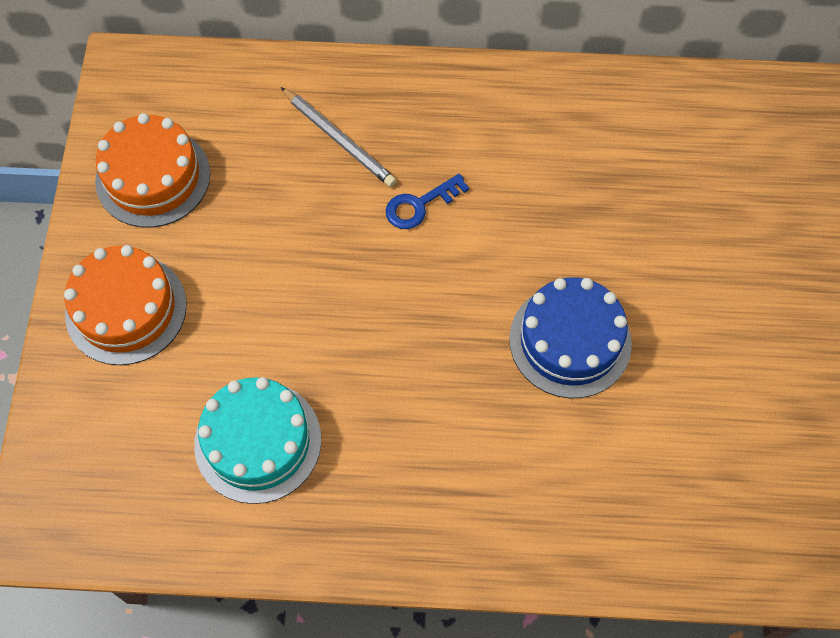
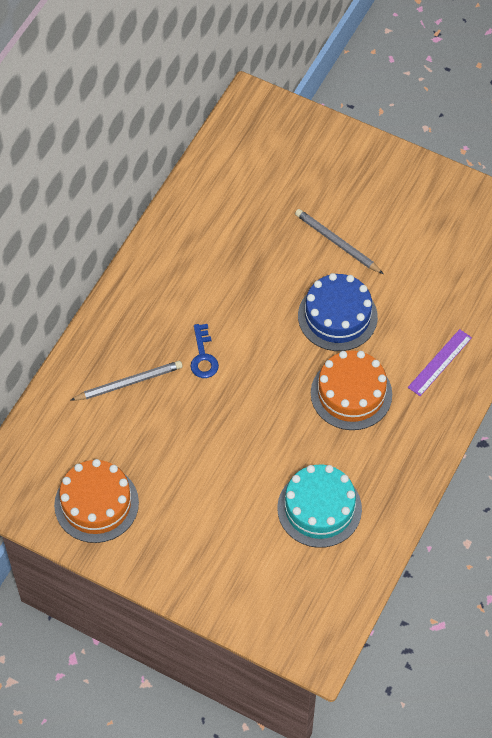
camera: 65 degrees left, 5 degrees down
orange cake [64,245,187,365] -> orange cake moved to [311,351,392,430]
none -> grey pencil [295,209,383,274]
none -> purple ruler [408,329,472,396]

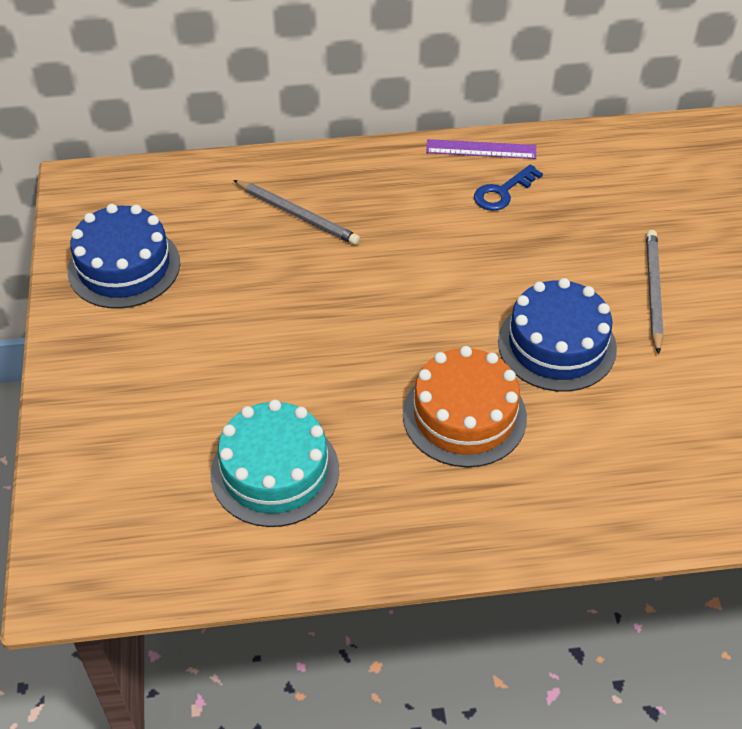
camera: 55 degrees right, 10 degrees down
orange cake [54,459,139,543] -> blue cake [68,204,180,309]
blue key [191,324,219,378] -> blue key moved to [474,164,543,211]
purple ruler [408,329,472,396] -> purple ruler moved to [426,139,536,159]

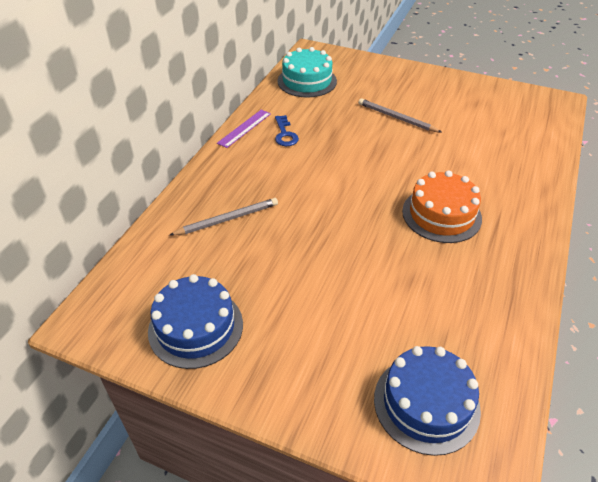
camera: 60 degrees left, 5 degrees down
turquoise cake [211,399,339,527] -> turquoise cake moved to [277,47,337,97]
blue cake [498,278,617,392] -> blue cake moved to [374,346,481,456]

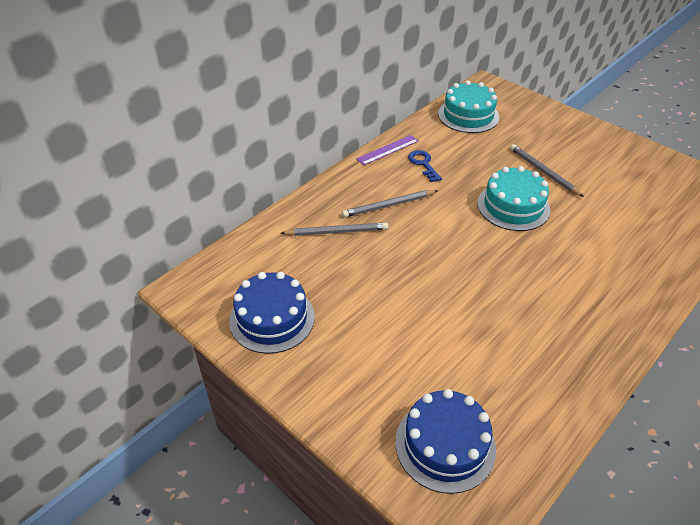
camera: 20 degrees right, 0 degrees up
blue key [275,115,299,146] -> blue key turned 150 degrees clockwise [408,150,442,182]
orange cake [402,170,482,243] -> none
none -> grey pencil [342,190,438,218]
none -> turquoise cake [478,166,550,231]

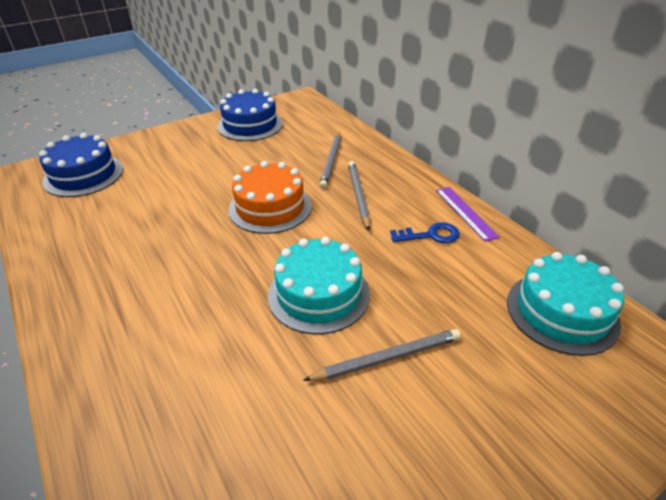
camera: 105 degrees right, 5 degrees down
none -> orange cake [228,161,312,234]

